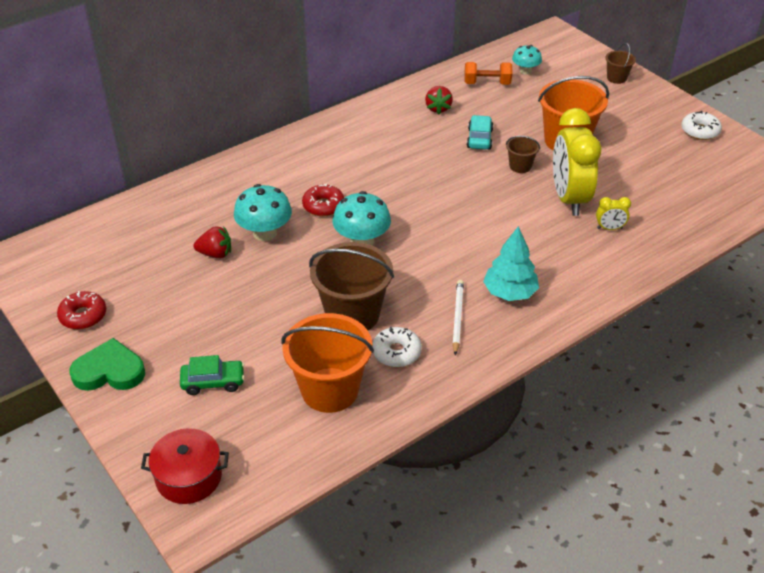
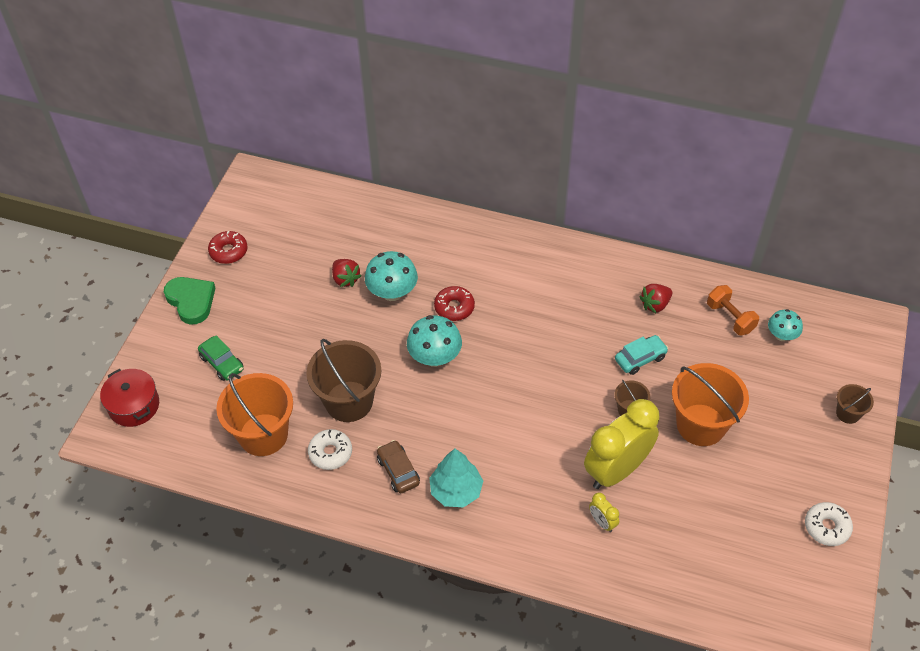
camera: 55 degrees right, 10 degrees up
white pencil [452,280,464,355] -> brown car [377,440,420,493]

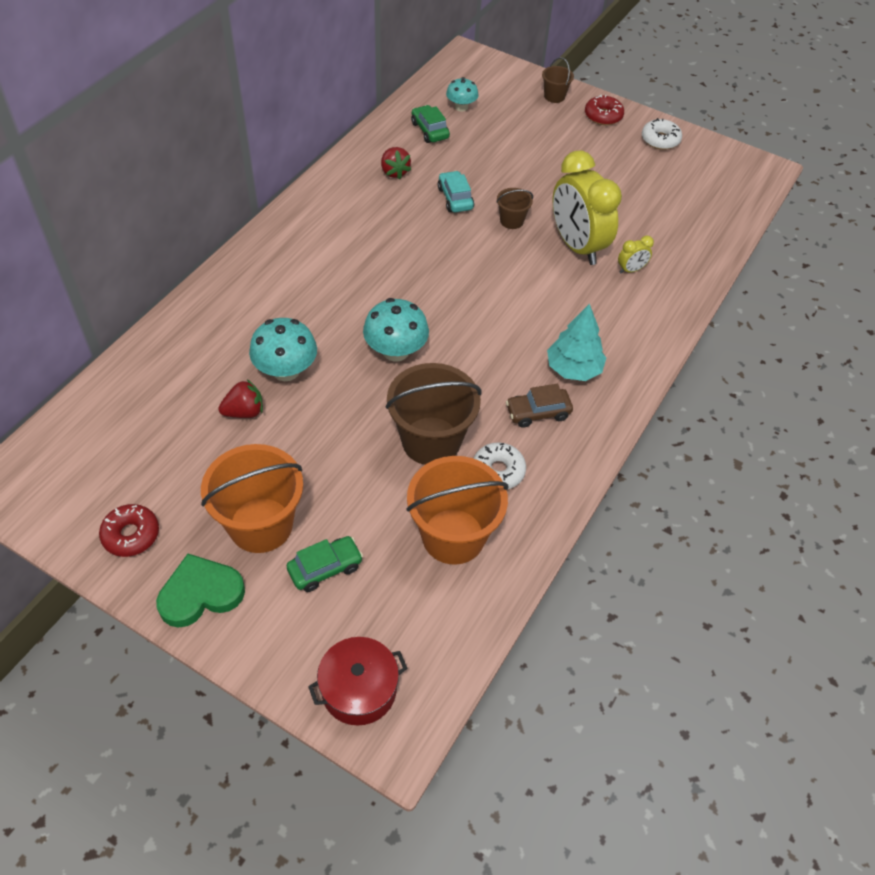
camera: 80 degrees left, 0 degrees up
red donut [434,286,475,321] -> red donut moved to [585,95,624,125]
orange bucket [672,363,749,446] -> orange bucket moved to [201,444,303,553]
orange dumbbell [707,285,759,335] -> green car [411,105,450,143]

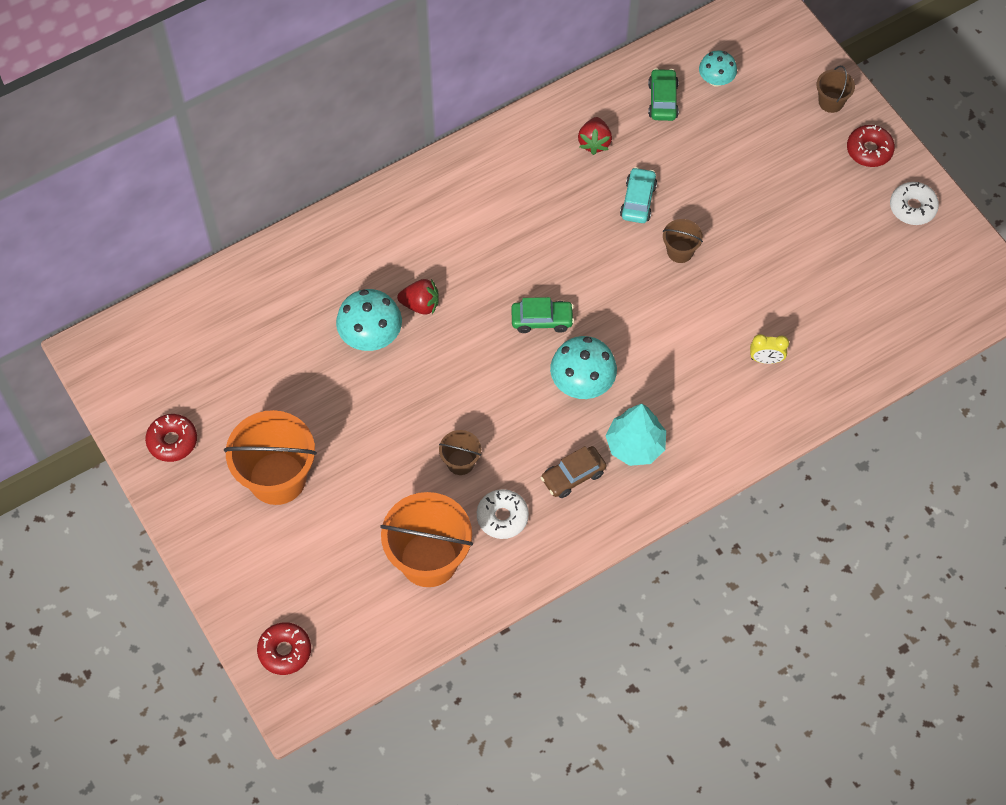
camera: 30 degrees right, 10 degrees up
green heart [156,554,245,628] -> none
red strawberry [218,379,263,418] -> red strawberry moved to [397,279,439,315]
green car [286,536,363,592] -> green car moved to [511,297,574,333]
red pot [308,637,407,726] -> red donut [257,622,311,675]
turquoise mushroom [363,298,429,362] -> turquoise mushroom moved to [550,336,617,399]
brown bucket [385,363,482,465] -> brown bucket [439,430,481,475], size x0.48
brown car [506,384,573,428] -> brown car turned 45 degrees counterclockwise [541,446,606,498]
yellow clock [553,150,622,265] -> none

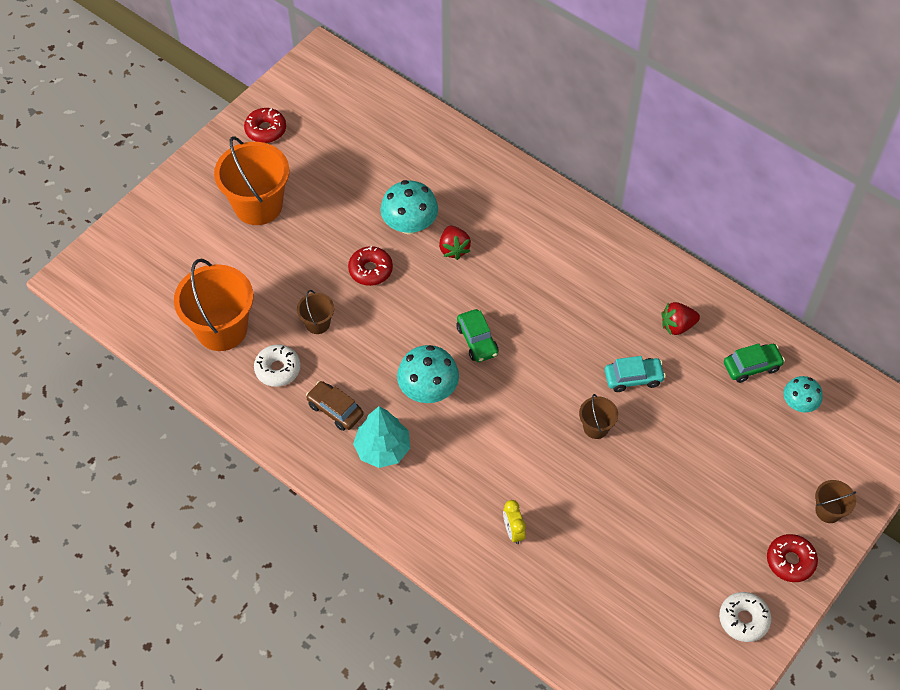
camera: 70 degrees right, 5 degrees down
red donut [257,622,311,675] -> red donut moved to [348,246,393,286]

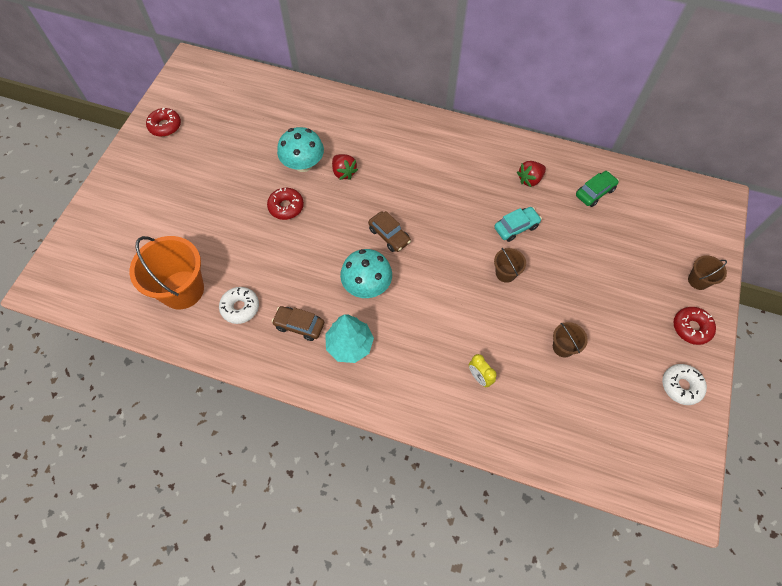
camera: 20 degrees left, 5 degrees up
orange bucket [214,136,289,225] -> none
brown bucket [297,290,334,334] -> brown bucket moved to [553,322,588,357]
green car [456,309,499,362] -> brown car [368,211,411,252]
turquoise mushroom [783,376,823,412] -> none

